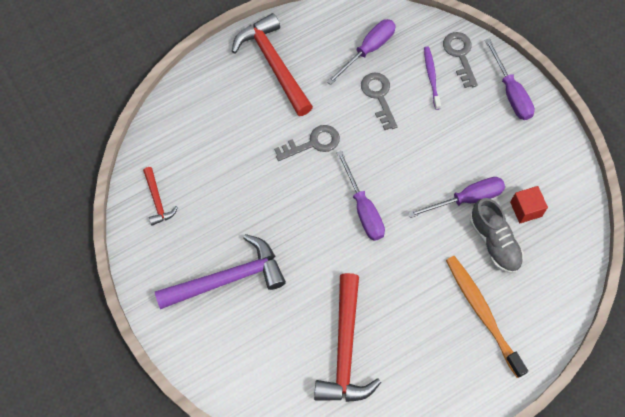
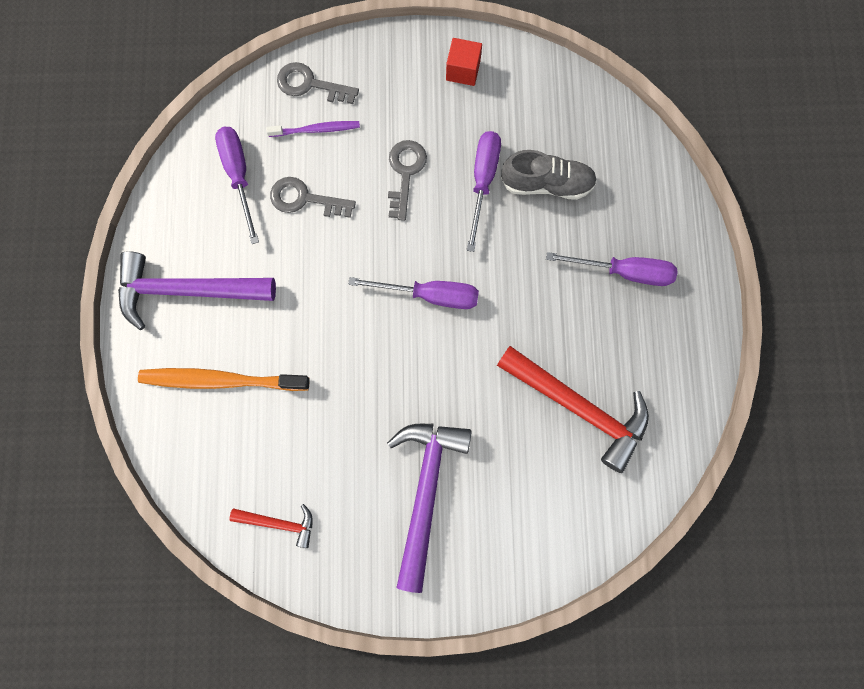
camera: 60 degrees left, 10 degrees up
red hammer [232,13,313,116] -> purple hammer [118,251,276,330]
grey key [274,125,340,161] -> grey key moved to [388,140,427,221]
purple toothbrush [424,47,441,110] -> purple toothbrush turned 150 degrees clockwise [266,121,360,137]
orange toothbrush [446,256,528,378] -> orange toothbrush moved to [138,368,310,391]
purple screwdriver [485,38,535,120] -> purple screwdriver moved to [546,252,678,286]
red cube [510,186,548,223] -> red cube moved to [446,38,482,86]

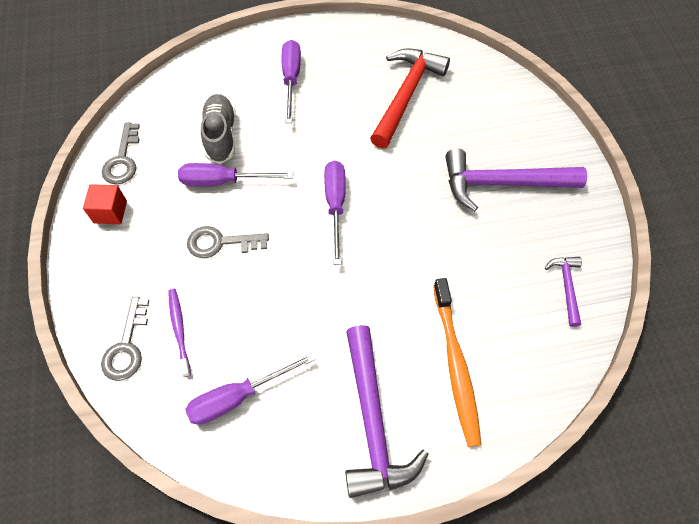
camera: 100 degrees left, 15 degrees down
red hammer [230,504,313,548] -> purple hammer [545,257,582,327]
grey key [270,177,356,218] -> grey key moved to [102,122,140,184]

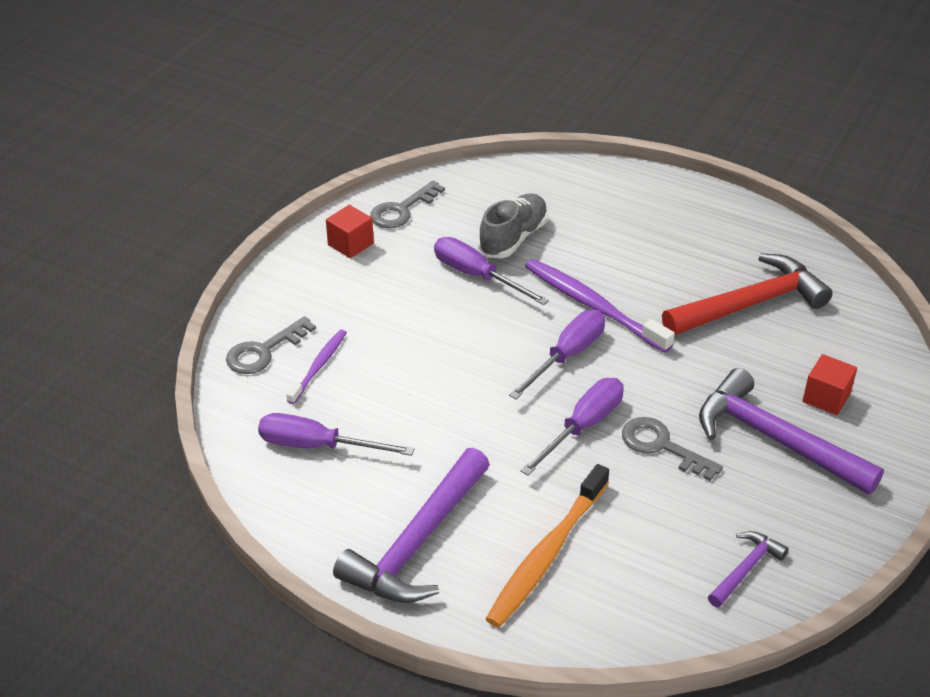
camera: 40 degrees right, 20 degrees down
grey key [187,226,269,258] -> grey key moved to [622,417,723,481]
purple screwdriver [282,40,301,123] -> purple screwdriver moved to [521,378,624,476]
none -> purple toothbrush [525,259,675,353]
none -> red cube [803,354,857,415]

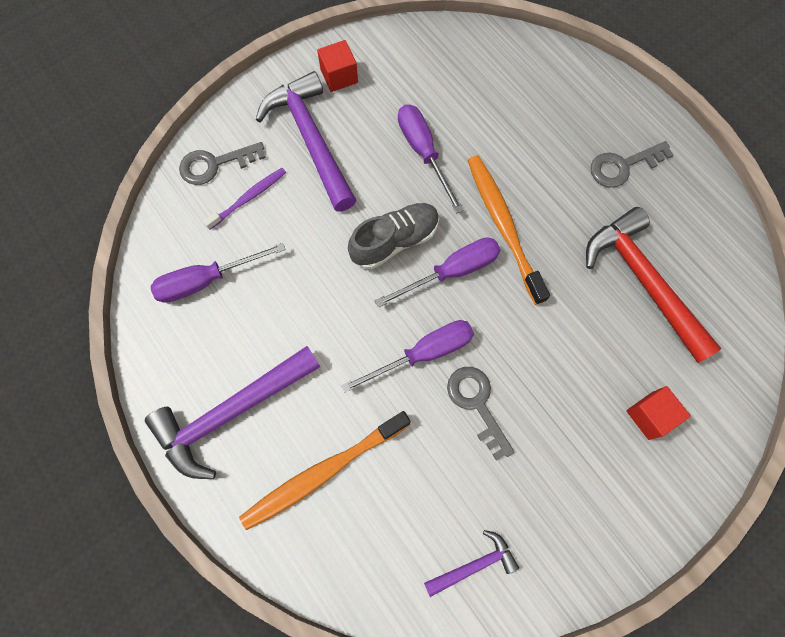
camera: 25 degrees right, 30 degrees up
purple screwdriver [258,413,414,456] -> purple screwdriver turned 60 degrees counterclockwise [151,243,286,303]
grey key [370,180,445,229] -> grey key moved to [591,141,673,188]
grey shoe [478,193,548,258] -> grey shoe moved to [348,203,439,269]
purple toothbrush [525,259,675,353] -> orange toothbrush [468,155,550,305]
red hammer [662,253,833,335] -> red hammer turned 120 degrees counterclockwise [586,207,722,363]
purple hammer [699,368,884,495] -> purple hammer moved to [256,71,356,212]

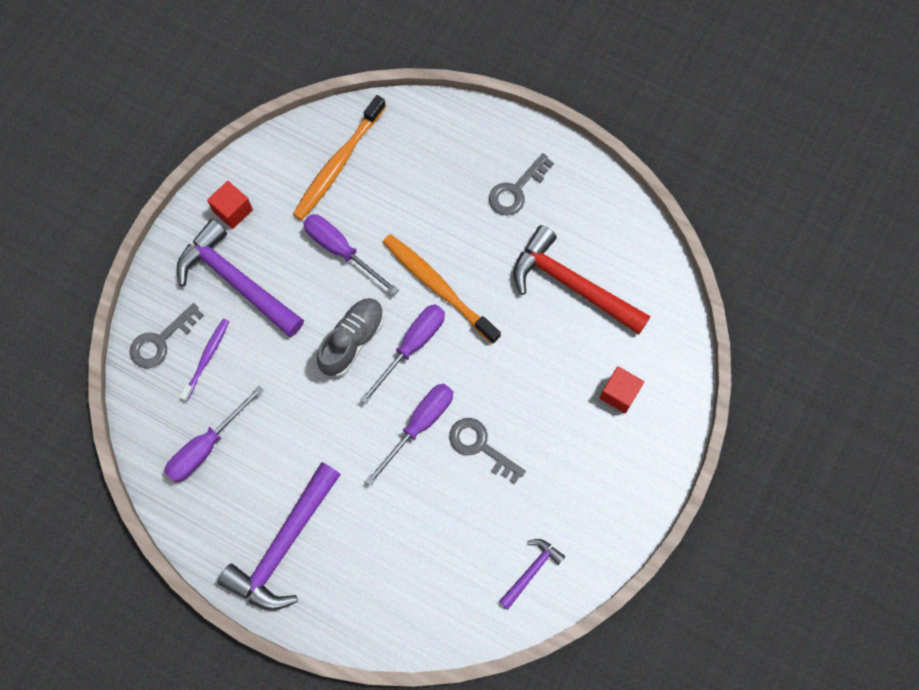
camera: 25 degrees left, 0 degrees up
orange toothbrush [239,411,411,530] -> orange toothbrush moved to [293,95,386,220]

